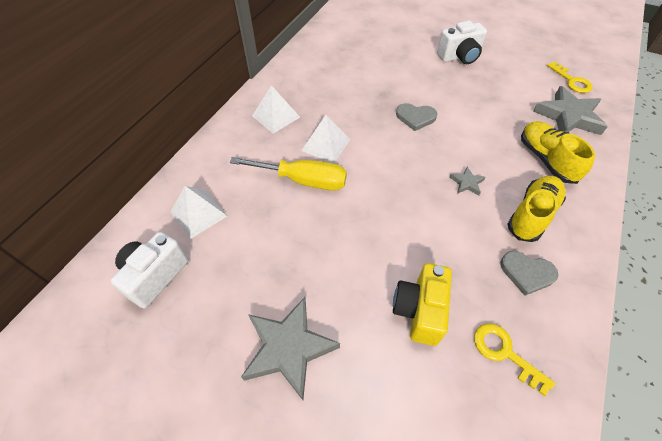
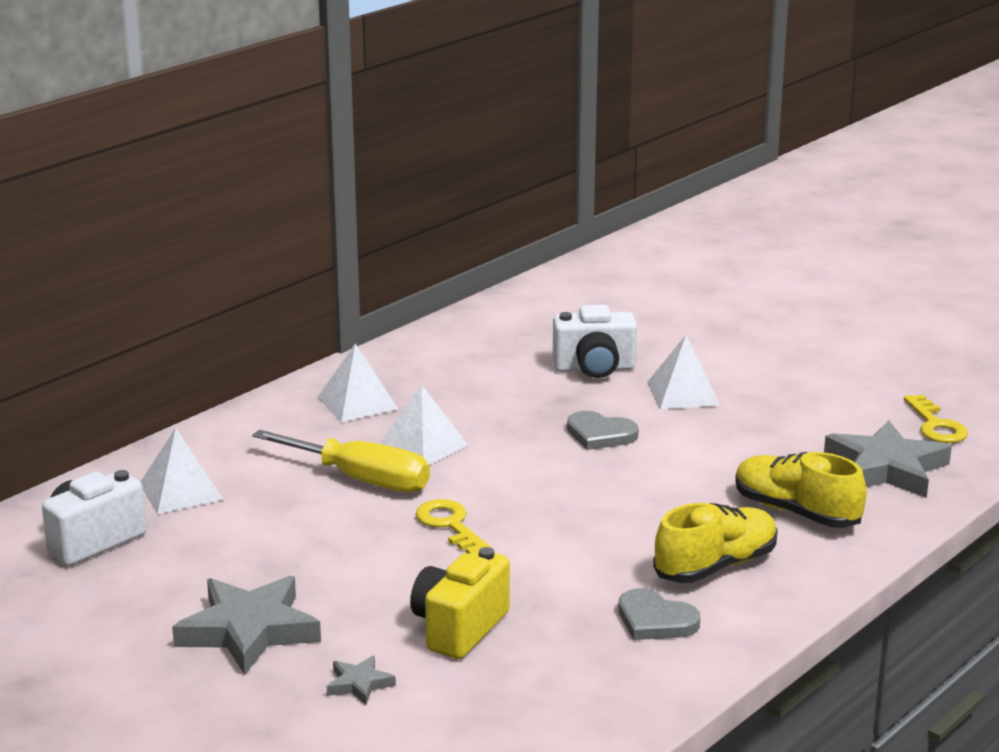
camera: 15 degrees right, 30 degrees down
white camera [437,21,487,64] -> white camera moved to [553,305,637,378]
grey star [449,166,485,195] -> grey star moved to [327,655,396,705]
yellow key [474,323,555,396] -> yellow key moved to [416,499,491,554]
yellow shoe [521,121,595,184] -> yellow shoe turned 45 degrees counterclockwise [735,452,867,528]
none -> white pyramid [647,335,720,409]

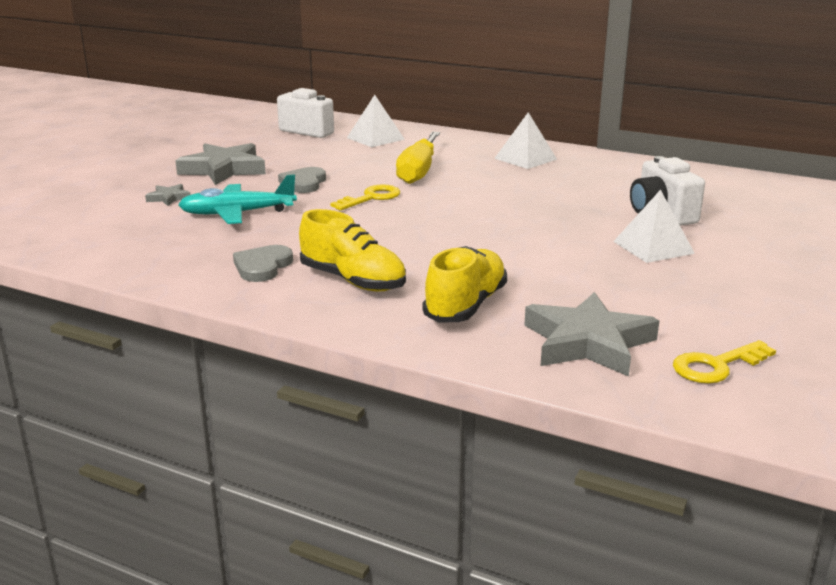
camera: 75 degrees right, 0 degrees up
white pyramid [380,384,468,465] -> none
yellow camera [410,547,510,659] -> turquoise plane [178,174,297,224]
grey heart [567,411,639,450] -> grey heart moved to [278,167,326,193]

